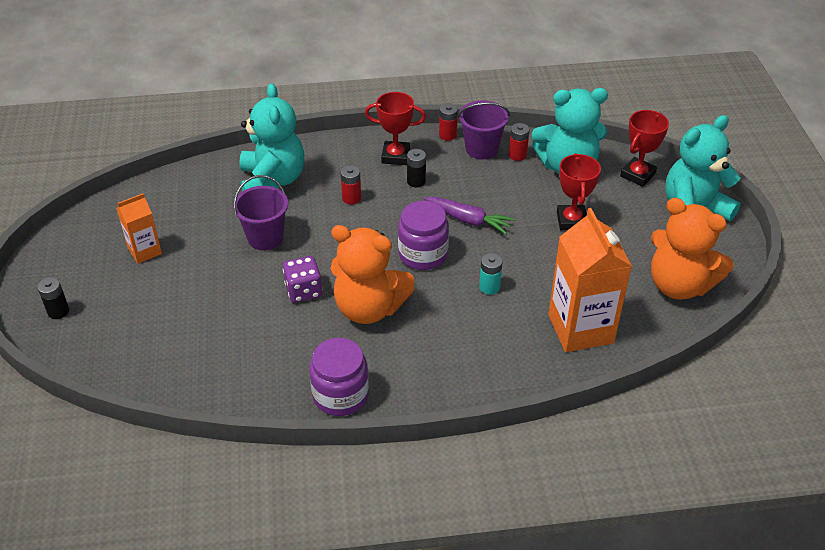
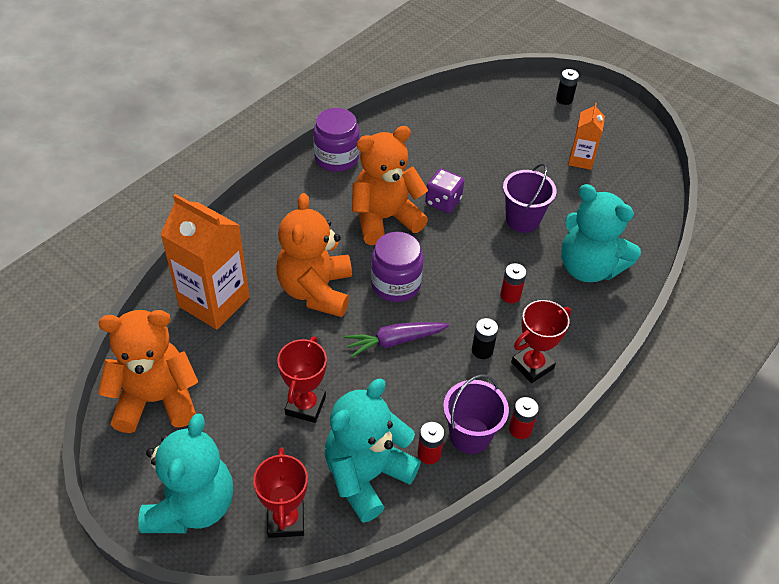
camera: 135 degrees right, 5 degrees up
turquoise battery [479,253,503,295] -> orange teddy bear [277,193,352,317]
red trophy [557,153,601,230] -> red trophy turned 60 degrees clockwise [277,336,327,423]

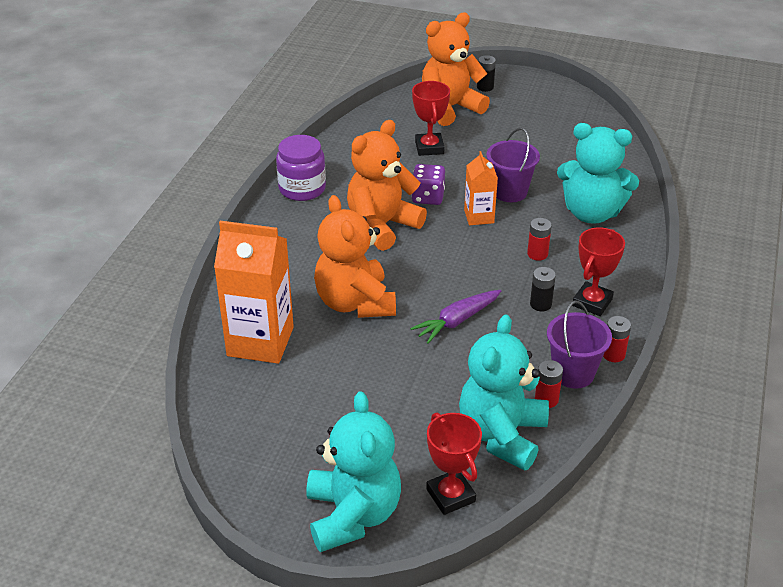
camera: 20 degrees left, 10 degrees down
orange teddy bear [98,310,198,433] -> orange teddy bear moved to [422,12,490,126]
red trophy [277,336,327,423] -> red trophy moved to [412,81,450,156]
purple jar [371,232,424,302] -> none
orange carton [568,103,605,170] -> orange carton moved to [464,151,498,225]

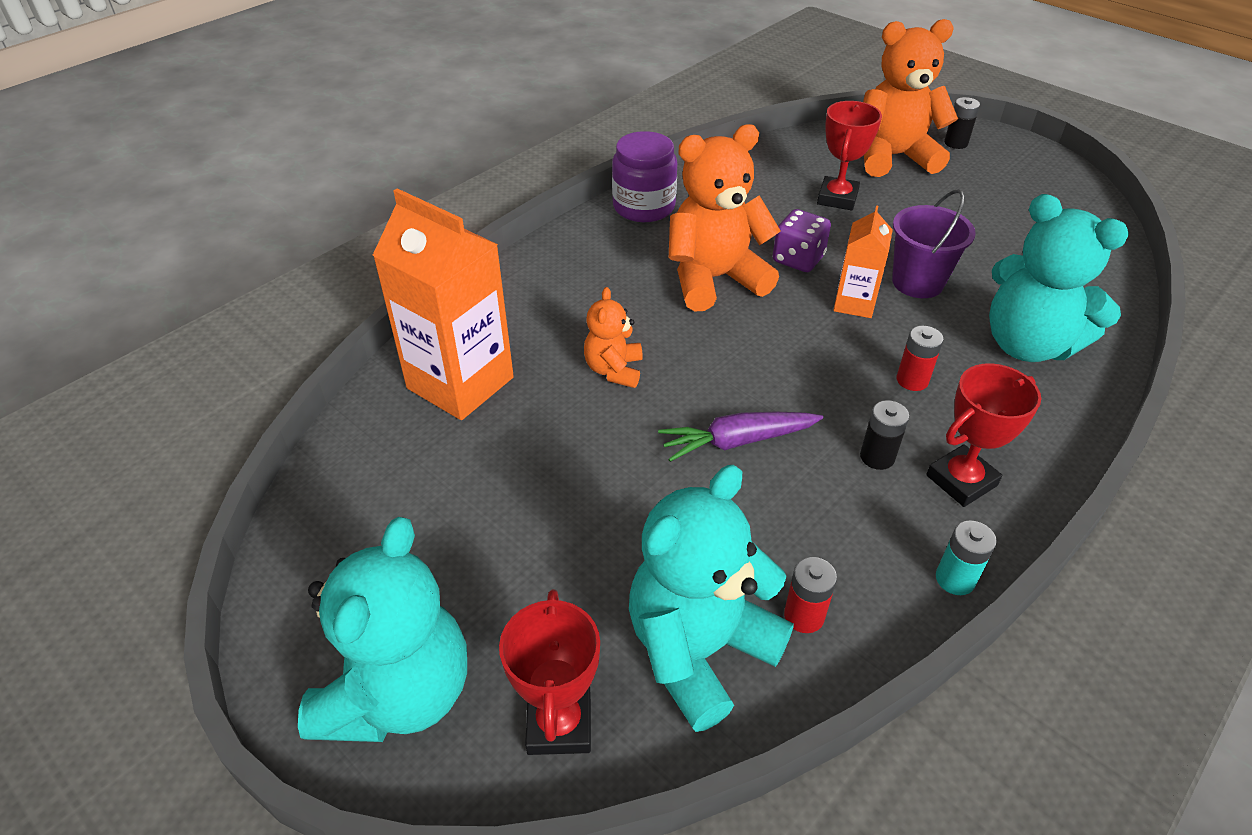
camera: 25 degrees right, 5 degrees up
orange teddy bear [314,195,396,318] -> orange teddy bear [584,287,643,388], size x0.52
purple bucket [547,301,612,389] -> none
red battery [603,316,631,362] -> turquoise battery [936,520,997,595]

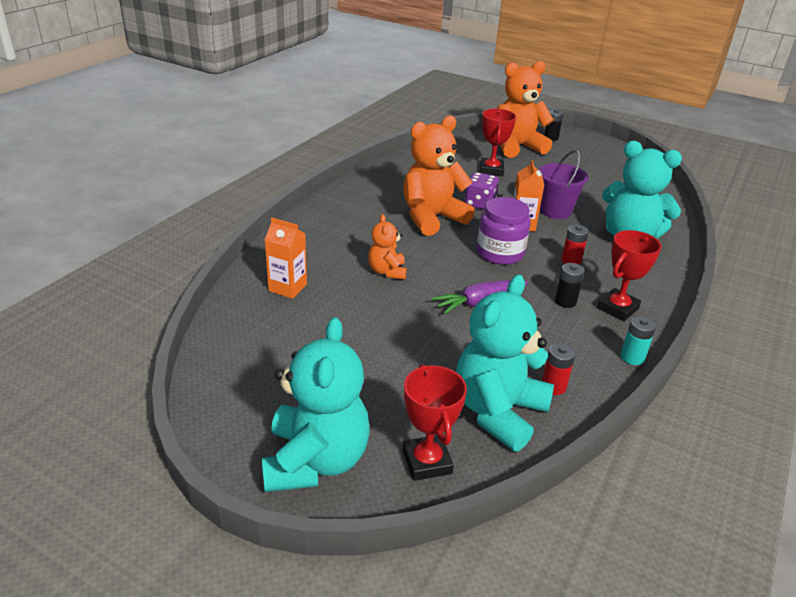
camera: 15 degrees left, 10 degrees down
orange carton [373,188,514,420] -> orange carton [265,218,307,299], size x0.54
purple jar [612,131,677,222] -> purple jar moved to [477,197,530,265]

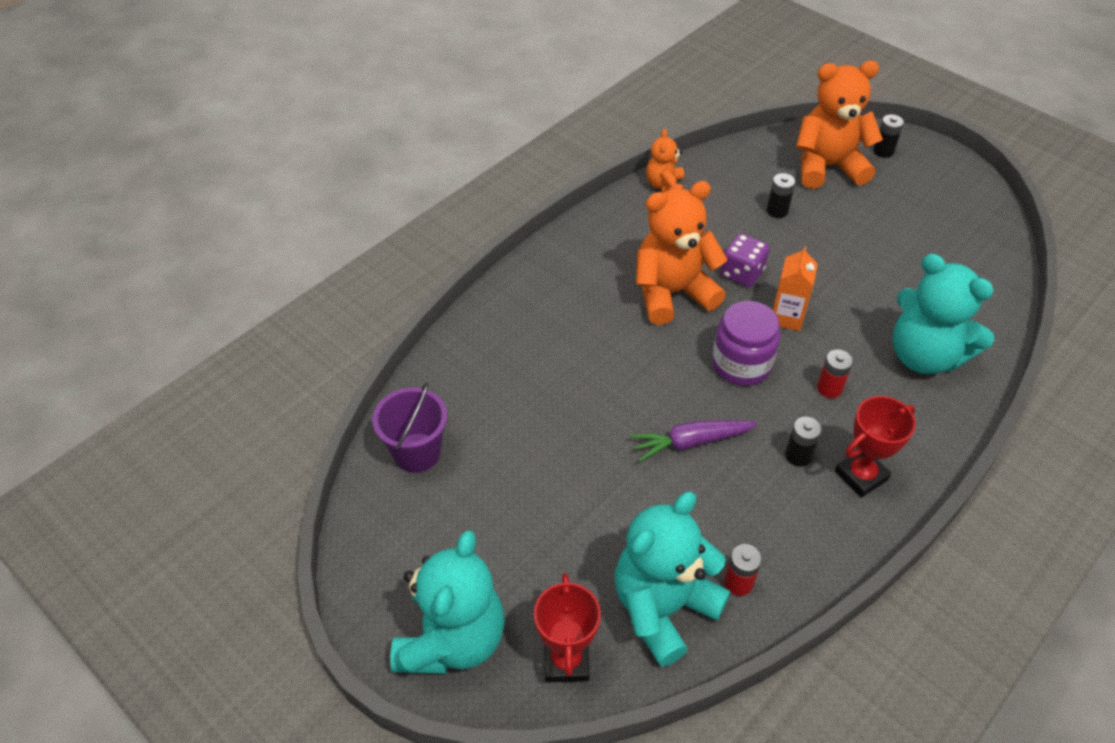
camera: 15 degrees right, 15 degrees up
orange carton [265,218,307,299] -> none
orange teddy bear [368,214,407,280] -> orange teddy bear moved to [646,129,684,193]
red trophy [480,109,516,176] -> black battery [767,173,795,218]
purple bucket [539,150,588,219] -> purple bucket moved to [372,382,447,473]
turquoise battery [621,316,656,365] -> none

